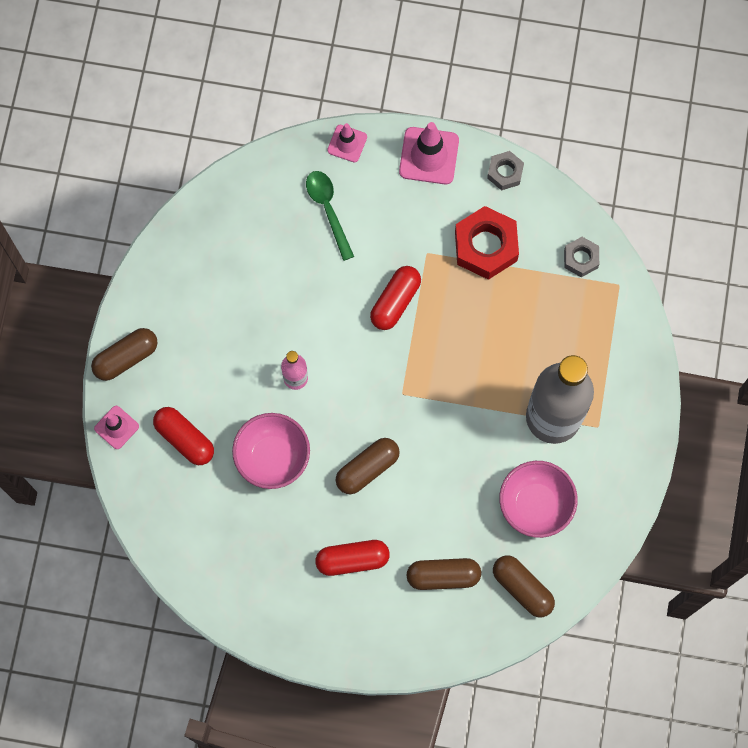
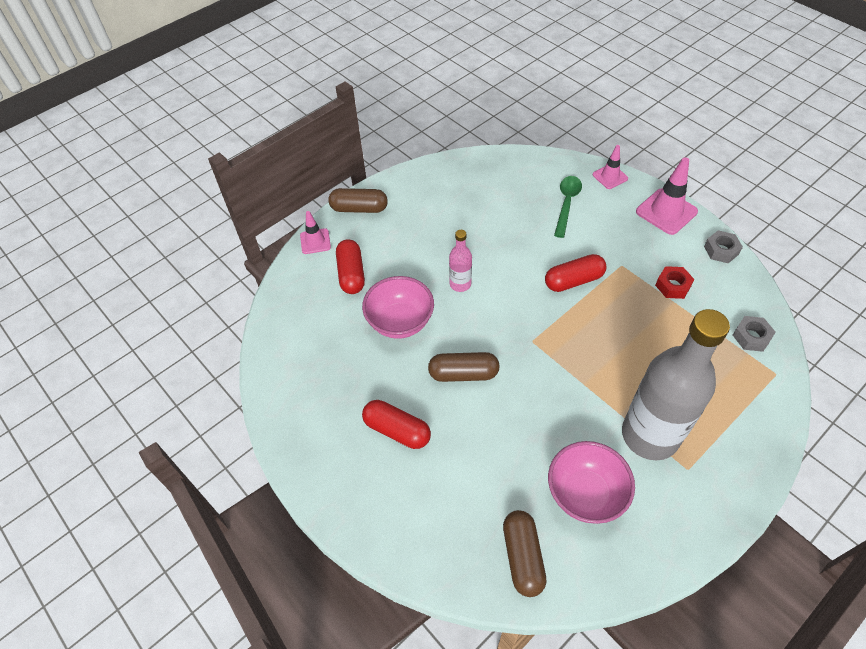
camera: 40 degrees right, 20 degrees down
brown capsule [407,558,481,590] -> none
red nut [455,206,519,280] -> red nut [655,266,695,299], size x0.55

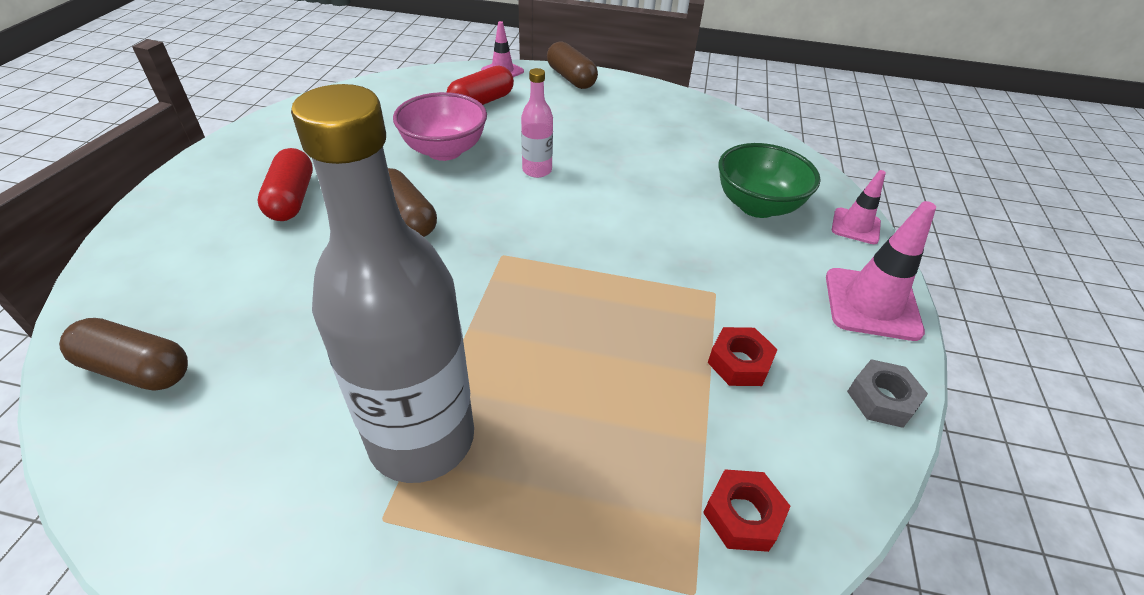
camera: 50 degrees right, 10 degrees down
brown capsule [503,510,546,597] -> brown capsule turned 60 degrees clockwise [59,318,188,391]
red capsule [545,254,607,292] -> none
pink bowl [548,441,635,524] -> none
green spoon [554,176,582,238] -> green bowl [718,143,820,218]
grey nut [733,316,776,352] -> red nut [703,469,791,552]

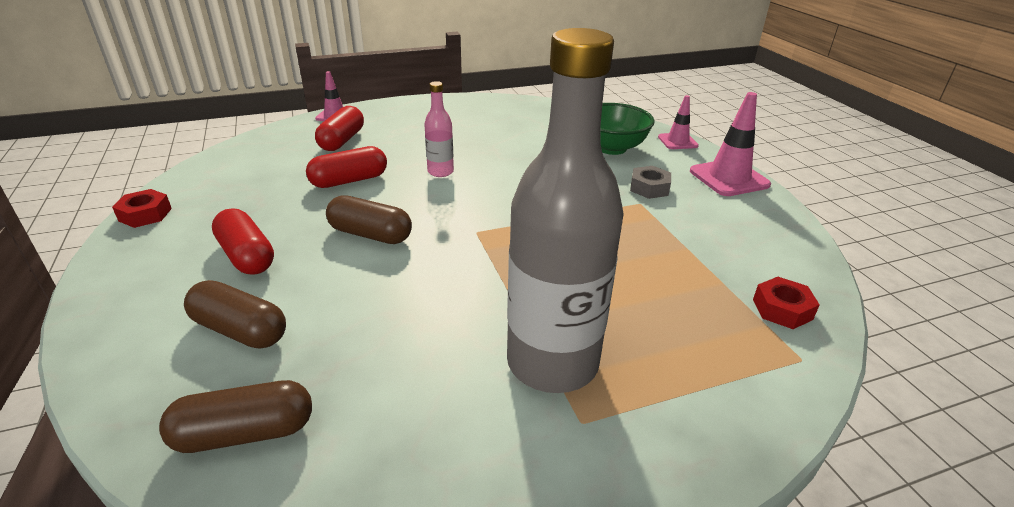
camera: 30 degrees left, 10 degrees down
pink bowl [393,92,487,161] -> red capsule [306,146,387,188]
brown capsule [547,42,598,89] -> brown capsule moved to [184,280,286,349]
red nut [708,327,778,386] -> red nut moved to [112,189,172,228]
grey nut [847,359,928,428] -> grey nut moved to [630,166,671,199]

